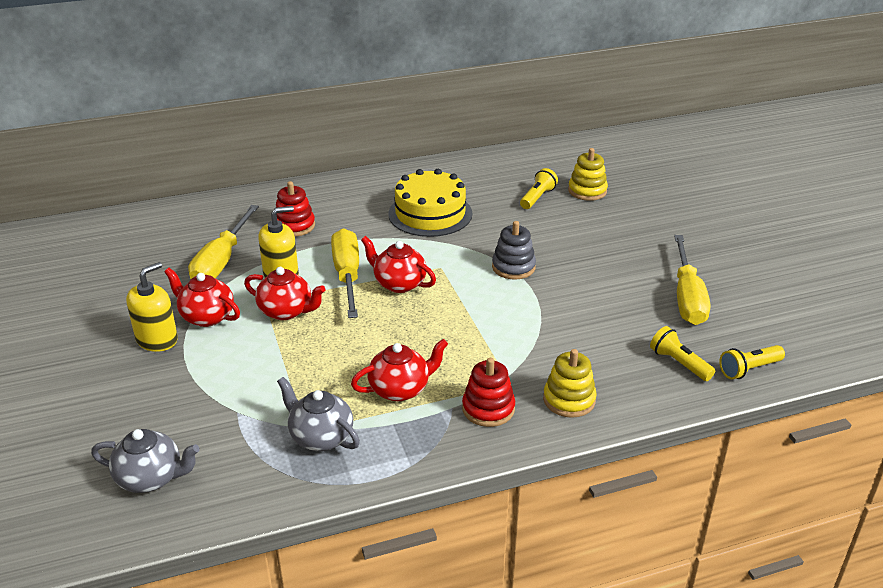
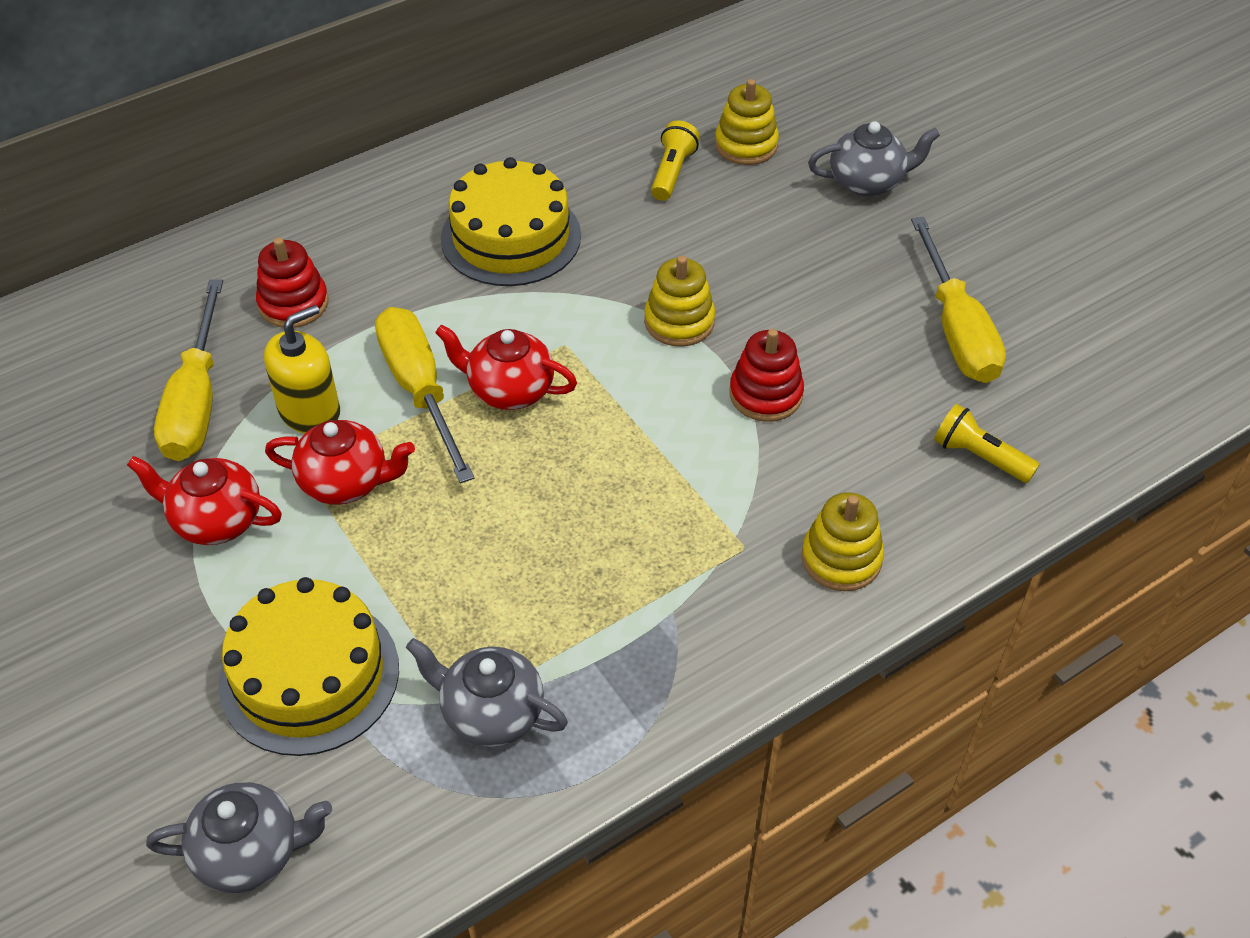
camera: 15 degrees left, 15 degrees up
yellow soap dispenser [126,262,178,352] -> none
red teapot [351,339,448,401] -> none
red stacking toy [462,358,515,427] -> red stacking toy moved to [729,329,804,422]
grey stacking toy [492,221,536,280] -> yellow stacking toy [644,256,715,347]
yellow flashlight [719,345,785,379] -> none
none -> yellow cake [218,577,399,756]
none -> grey teapot [808,121,940,196]

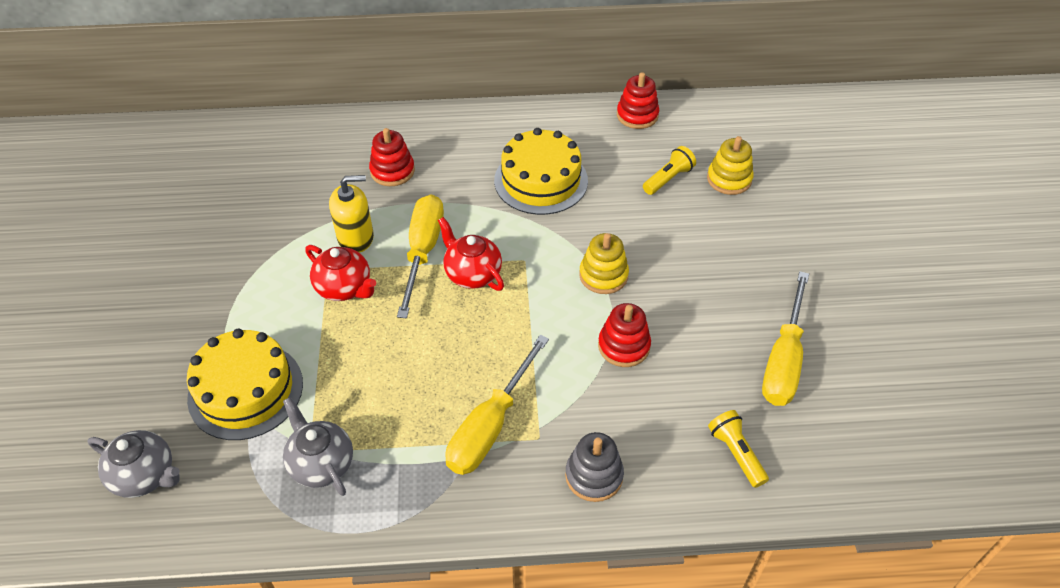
camera: 30 degrees right, 0 degrees up
red teapot [127,456,282,545] -> none
yellow screwdriver [154,279,223,461] -> yellow screwdriver moved to [445,335,549,475]
yellow stacking toy [802,493,884,591] -> grey stacking toy [565,432,624,502]
grey teapot [808,121,940,196] -> none
none -> red stacking toy [617,72,659,129]

